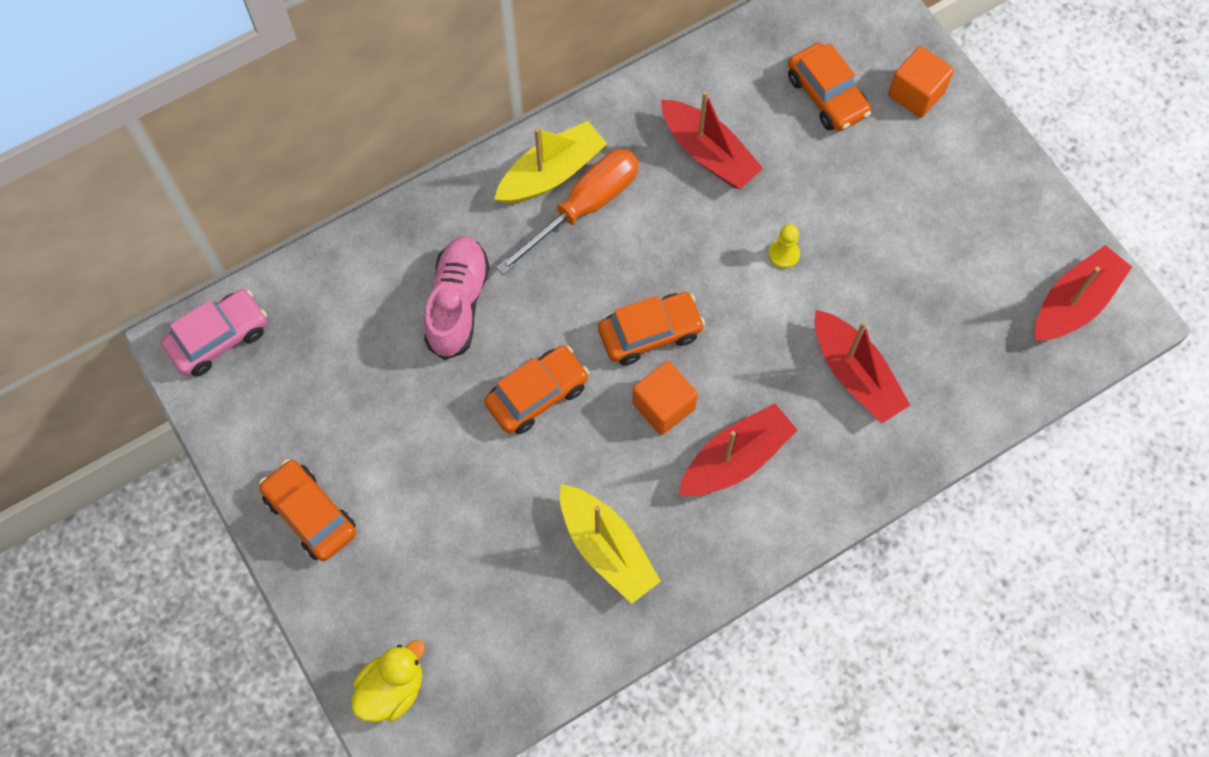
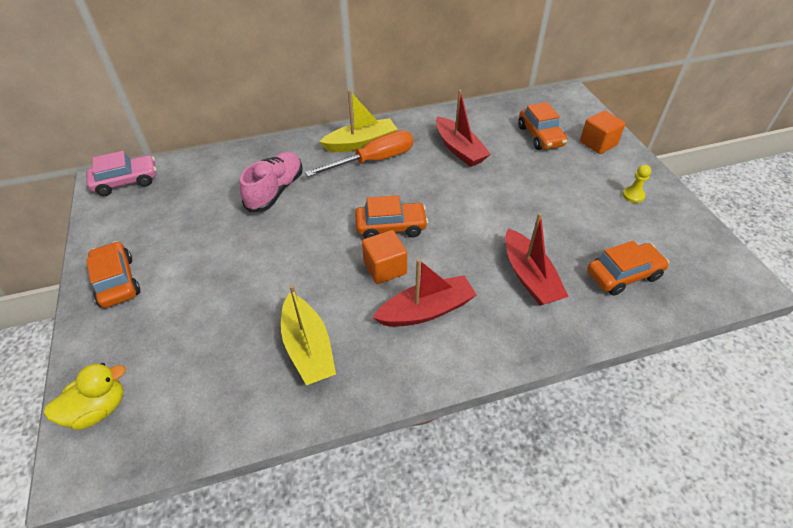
camera: 15 degrees right, 20 degrees down
orange car [484,345,589,434] -> orange car moved to [587,241,669,296]
yellow pawn [768,224,800,269] -> yellow pawn moved to [622,165,651,203]
red boat [1035,245,1132,341] -> none

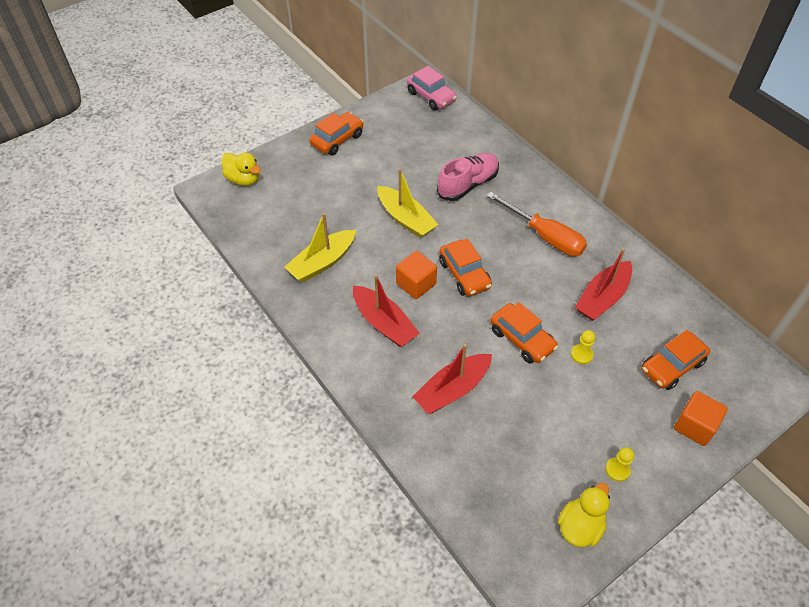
camera: 70 degrees right, 5 degrees up
pink shoe [240,151,303,212] -> pink shoe turned 45 degrees counterclockwise [437,153,499,201]
yellow boat [319,90,397,152] -> yellow boat moved to [377,168,439,238]
orange car [587,241,669,296] -> orange car moved to [491,302,558,364]
none -> yellow duck [558,483,610,548]
none -> yellow pawn [571,330,595,364]

